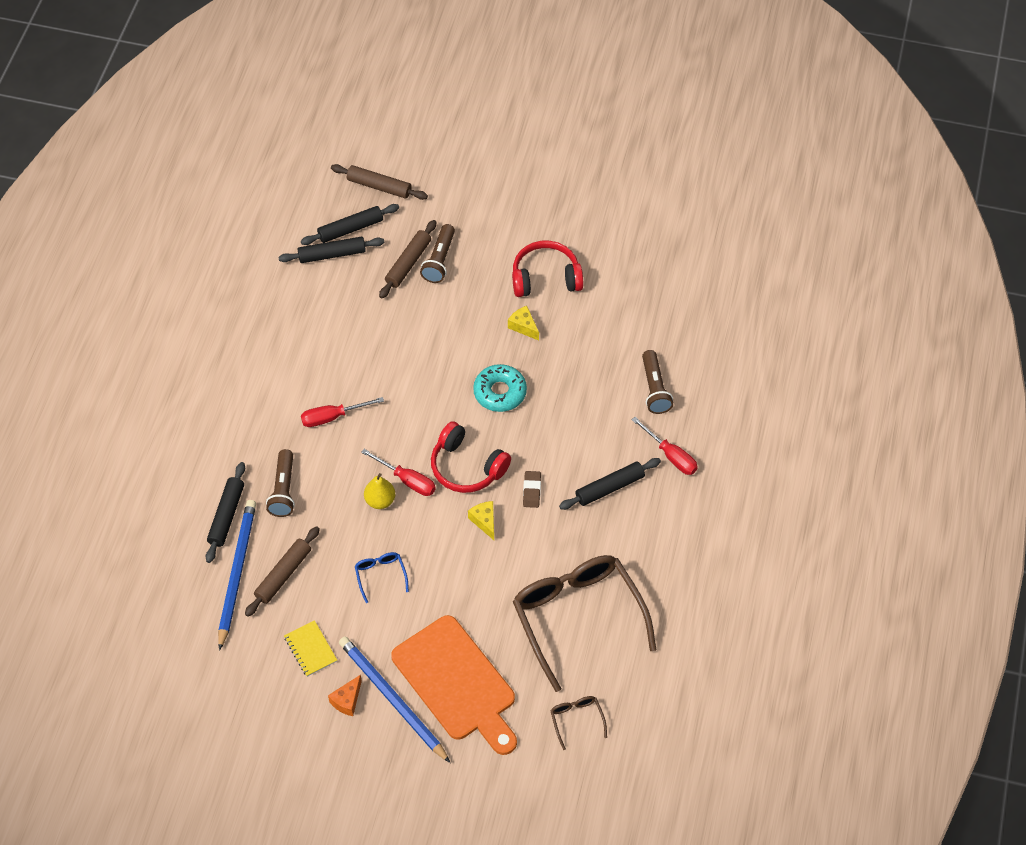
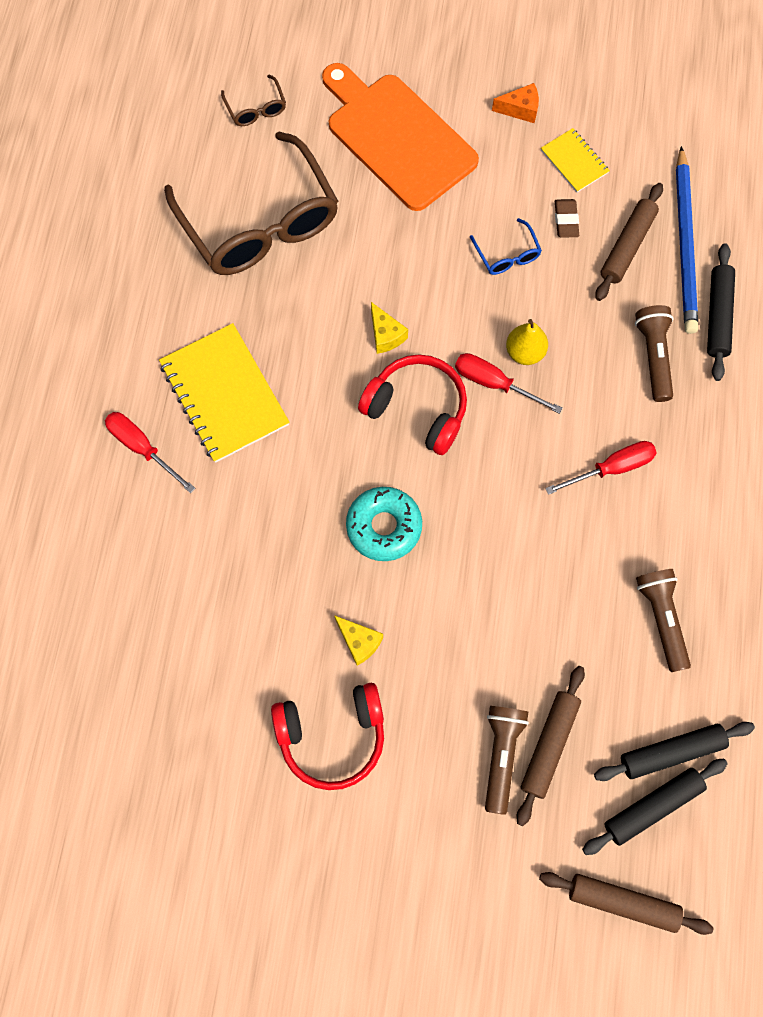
camera: 175 degrees right, 15 degrees up
orange cheese [328,675,362,716] -> orange cheese turned 60 degrees clockwise [492,83,539,123]
blue pencil [339,636,450,763] -> none
brown eraser [523,471,541,508] -> brown eraser moved to [555,199,579,238]
black rolling pin [559,458,661,510] -> yellow notebook [159,323,290,463]
brown flashlight [642,350,673,414] -> brown flashlight moved to [636,569,691,672]

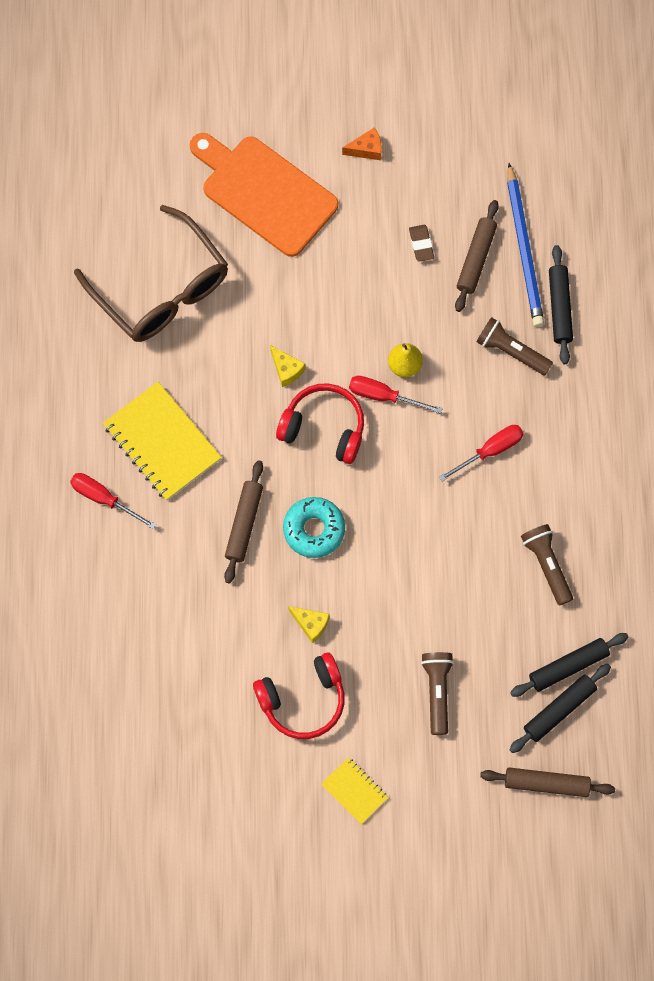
camera: 10 degrees left, 0 degrees up
brown glasses [221,75,286,126] -> none
blue glasses [470,218,542,275] -> none
brown rolling pin [516,666,585,826] -> brown rolling pin moved to [224,460,263,583]
yellow notebook [541,128,610,193] -> yellow notebook moved to [322,757,389,824]
brown flashlight [635,305,674,402] -> brown flashlight turned 45 degrees counterclockwise [476,317,553,375]

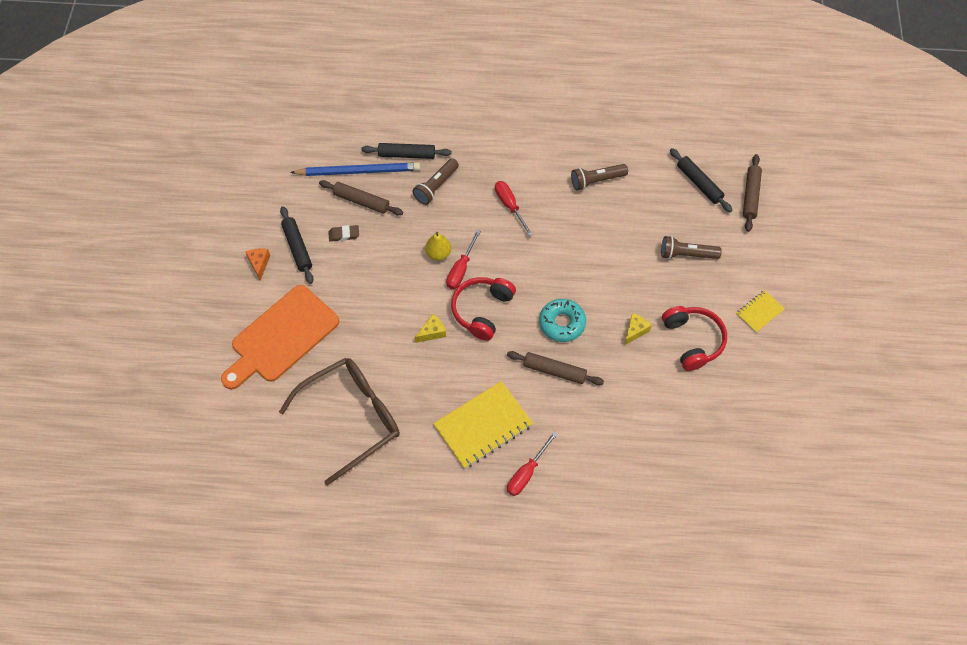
camera: 85 degrees left, 10 degrees down
black rolling pin [510,633,628,697] -> black rolling pin moved to [280,206,314,284]

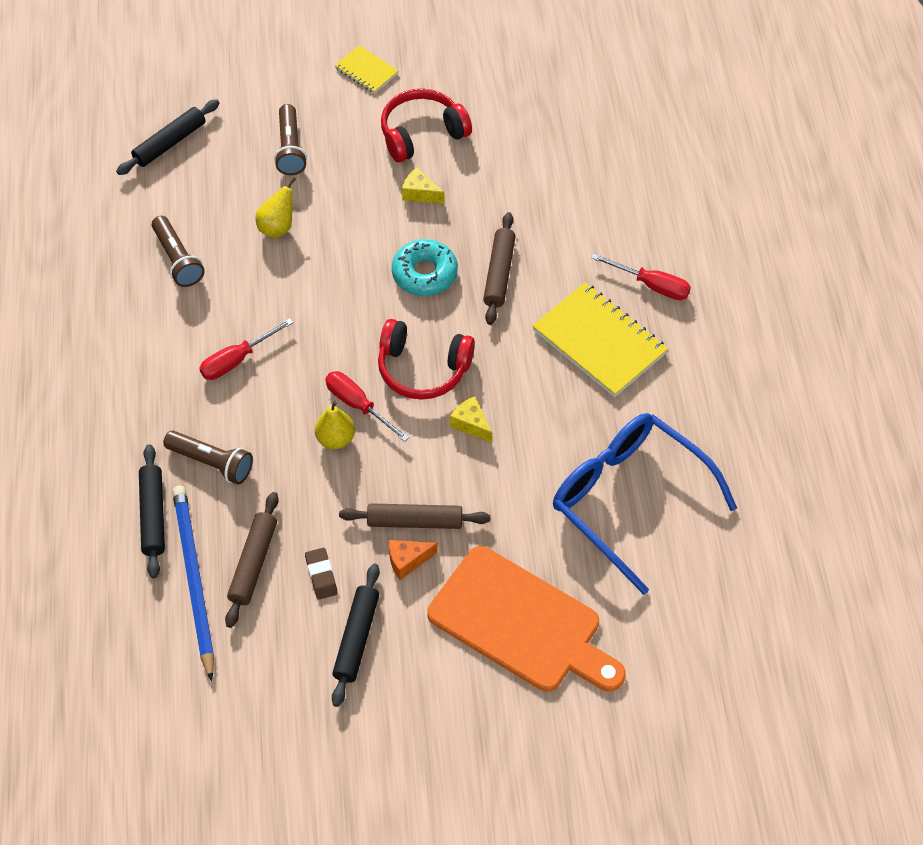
camera: 100 degrees left, 5 degrees down
orange cheese [246,248,270,280] -> orange cheese moved to [389,540,438,580]
brown glasses [279,358,400,485] -> blue glasses [553,413,737,595]
black rolling pin [280,206,314,284] -> black rolling pin turned 45 degrees counterclockwise [332,564,380,707]
red screwdriver [446,229,481,289] -> red screwdriver turned 150 degrees counterclockwise [325,371,409,442]
brown rolling pin [743,154,762,232] -> brown rolling pin moved to [339,503,490,529]
none -> yellow pear [255,177,296,238]

